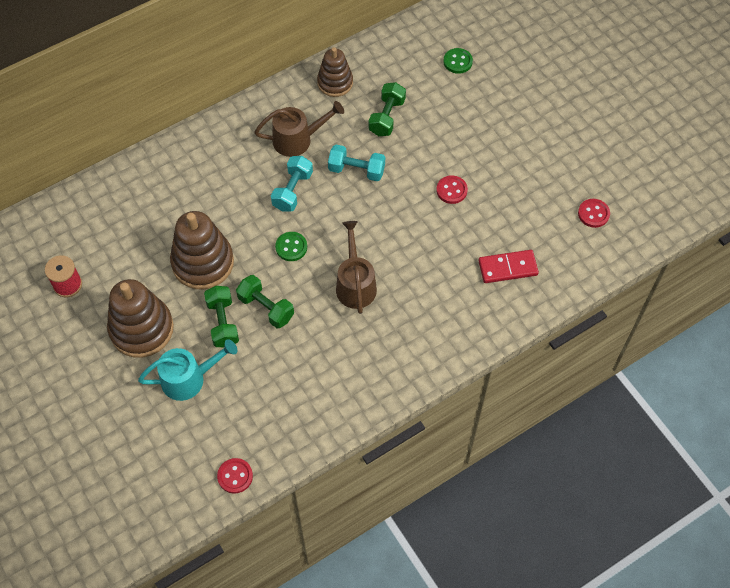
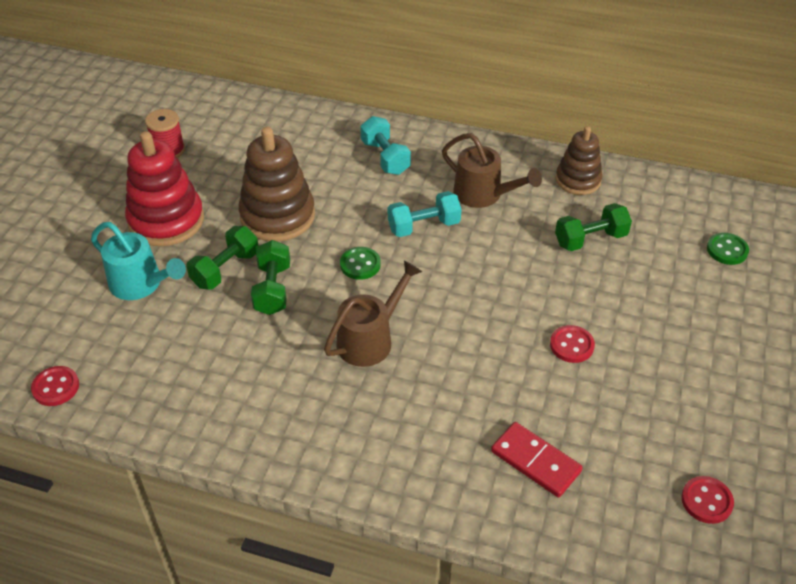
camera: 50 degrees right, 15 degrees down
brown stacking toy [107,279,174,358] -> red stacking toy [125,131,204,246]
turquoise dumbbell [328,145,385,181] -> turquoise dumbbell moved to [360,116,411,175]

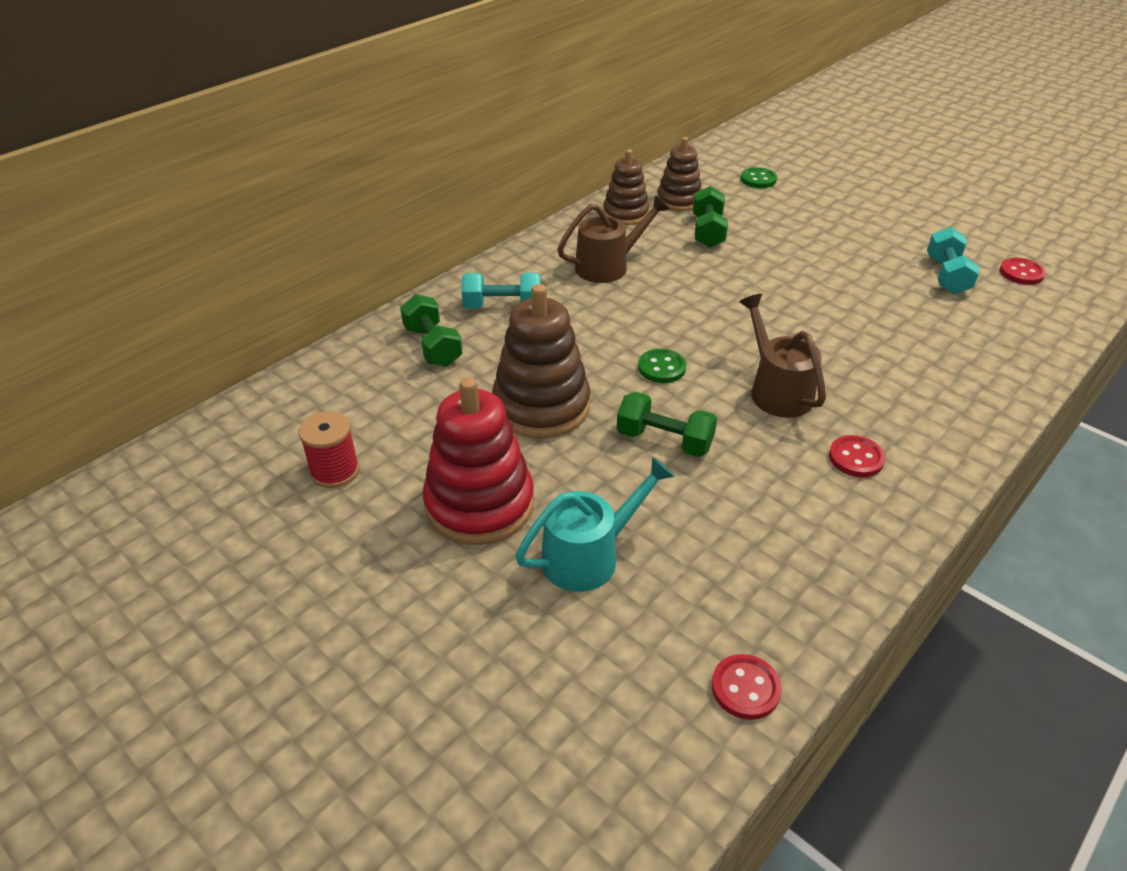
camera: 65 degrees left, 5 degrees down
green dumbbell [186,226,258,289] -> green dumbbell moved to [400,294,462,367]
turquoise dumbbell [388,191,462,237] -> turquoise dumbbell moved to [927,227,980,294]
red domino [491,422,583,498] -> none
red button [550,325,595,363] -> red button moved to [829,435,886,477]
none -> brown stacking toy [657,137,702,211]

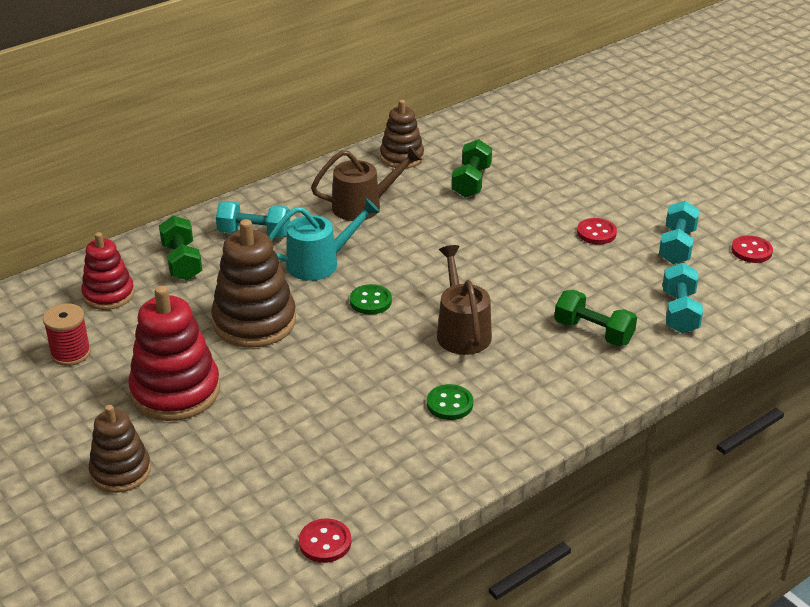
camera: 10 degrees right, 5 degrees down
turquoise watering can [515,457,675,592] -> turquoise watering can moved to [269,198,380,281]
green dumbbell [617,392,717,457] -> green dumbbell moved to [554,290,637,346]
brown stacking toy [657,137,702,211] -> brown stacking toy moved to [89,405,151,493]
green button [741,167,777,188] -> green button moved to [427,384,473,420]
red button [829,435,886,477] -> red button moved to [577,218,617,245]
none -> red stacking toy [81,232,134,310]
none -> turquoise dumbbell [663,263,703,334]

